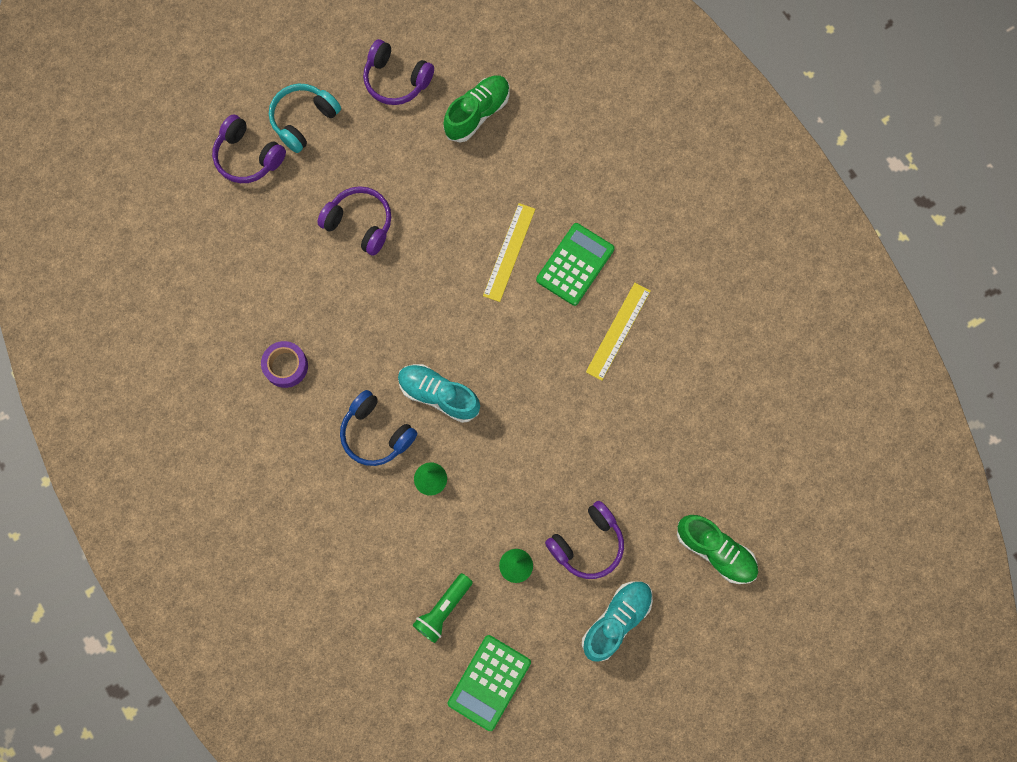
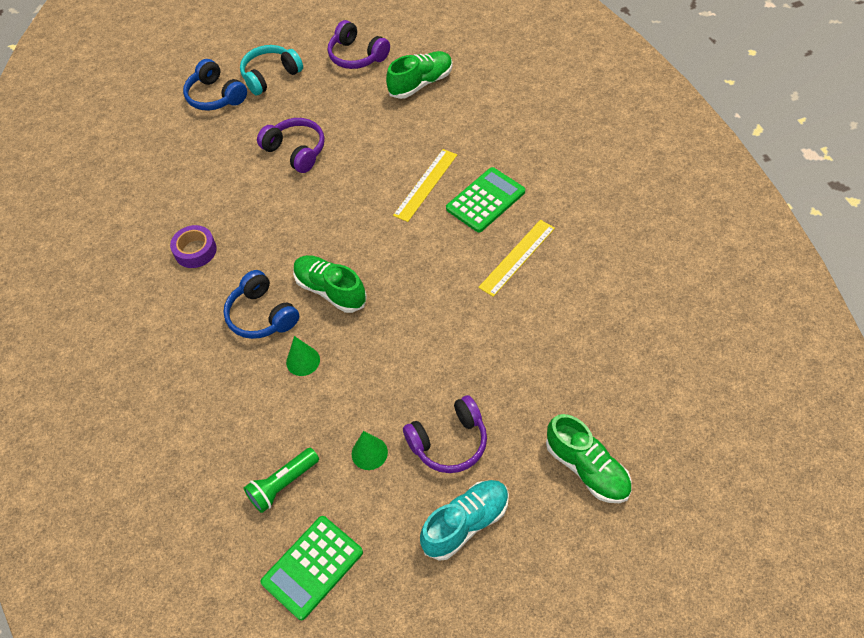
camera: 15 degrees right, 20 degrees down
purple headphones [212,114,286,183] -> blue headphones [183,59,247,111]
turquoise shoe [398,364,480,423] -> green shoe [293,255,367,313]

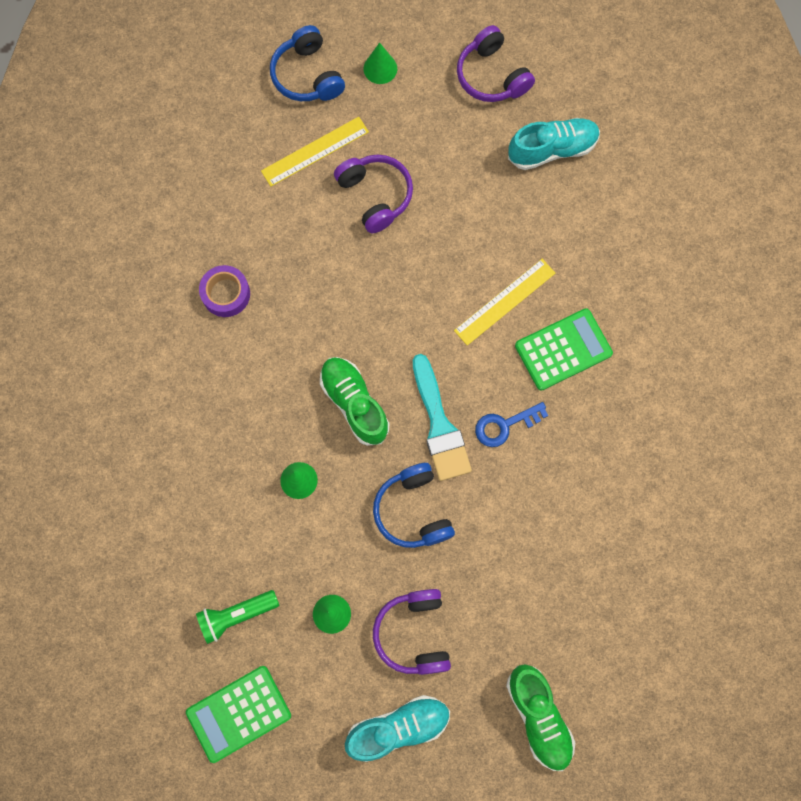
camera: 15 degrees right, 20 degrees up
blue headphones [223,270,299,339] -> blue headphones moved to [373,463,455,548]
turquoise headphones [240,45,303,95] -> green cone [364,42,397,84]
green shoe [386,51,453,99] -> turquoise shoe [508,118,600,170]
purple headphones [403,395,487,473] -> purple headphones turned 90 degrees clockwise [373,589,451,675]
yellow ruler [478,220,555,297] -> yellow ruler moved to [261,117,369,186]
none -> turquoise brush [413,354,472,481]
none -> blue key [475,402,548,447]

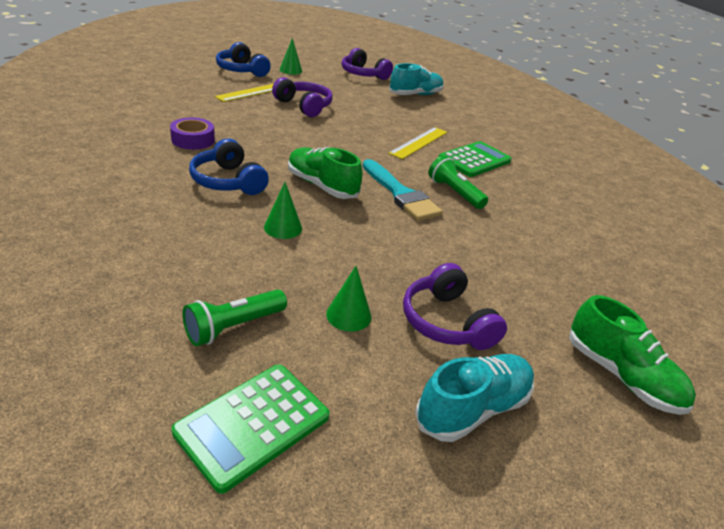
camera: 20 degrees left, 40 degrees down
blue headphones [373,463,455,548] -> blue headphones moved to [189,139,269,195]
blue key [475,402,548,447] -> green flashlight [429,155,488,209]

